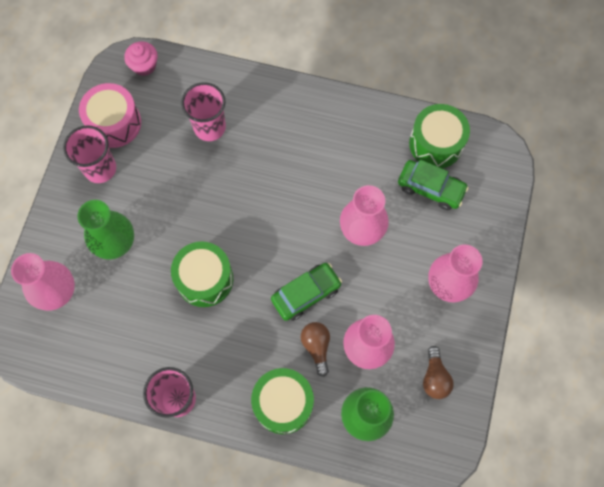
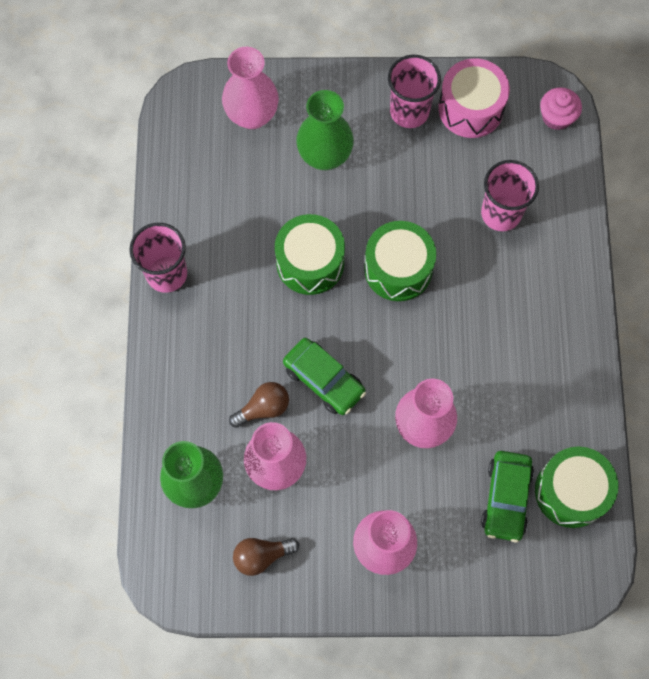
camera: 75 degrees right, 0 degrees up
green drum [251,368,314,434] -> green drum moved to [364,221,436,301]

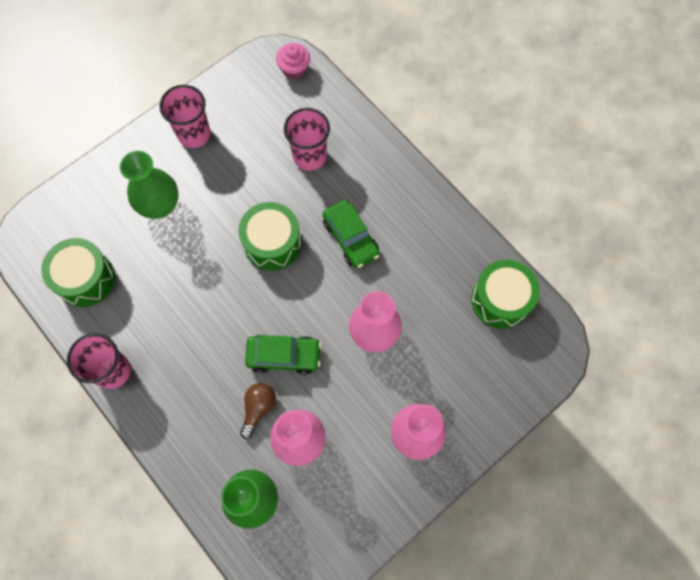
camera: 40 degrees left, 0 degrees up
pink vase [222,47,279,129] -> none
brown light bulb [233,538,299,576] -> none
green drum [275,214,345,295] -> green drum moved to [41,238,115,307]
pink drum [438,58,510,138] -> none
green car [481,451,534,543] -> green car moved to [322,200,380,268]

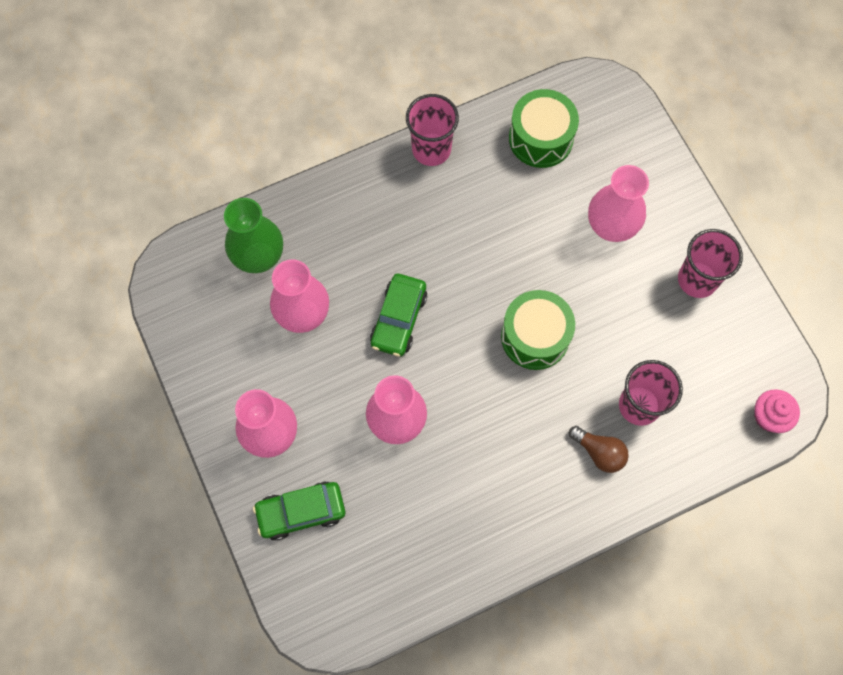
camera: 105 degrees right, 0 degrees up
green vase [120,151,179,219] -> pink vase [588,165,649,242]
brown light bulb [240,383,276,439] -> brown light bulb moved to [569,426,629,473]
green car [322,200,380,268] -> green car moved to [253,481,345,541]
green drum [471,260,540,329] -> none

